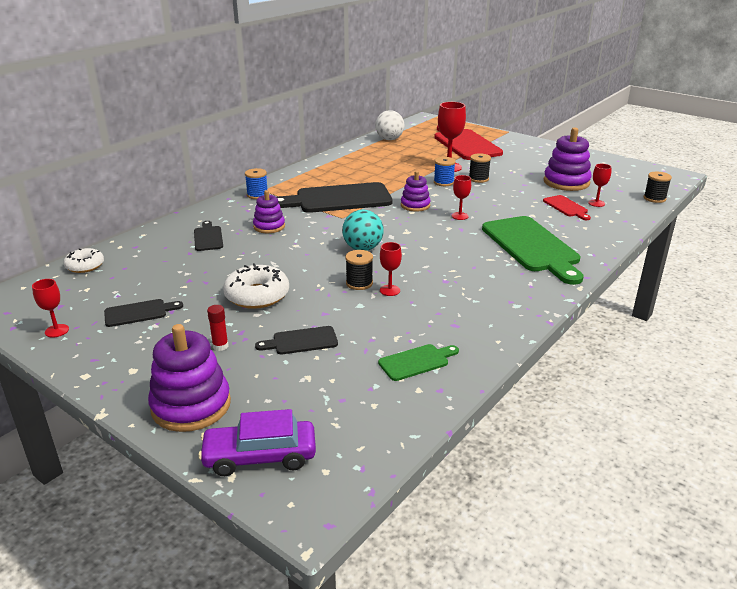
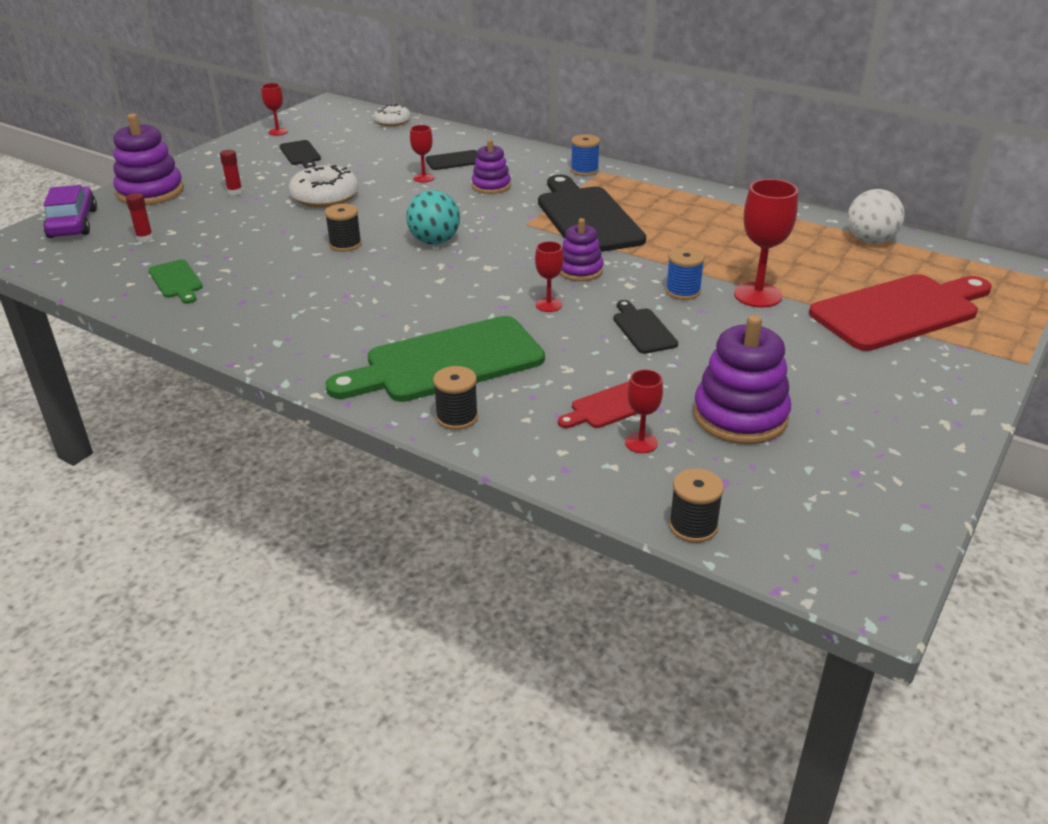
camera: 85 degrees right, 5 degrees up
black cutting board [255,326,338,354] -> black cutting board moved to [613,300,678,354]
red goblet [380,242,402,296] -> red goblet moved to [410,125,435,183]
black spool [469,153,491,183] -> black spool moved to [433,366,478,430]
none -> red glue stick [126,193,153,242]

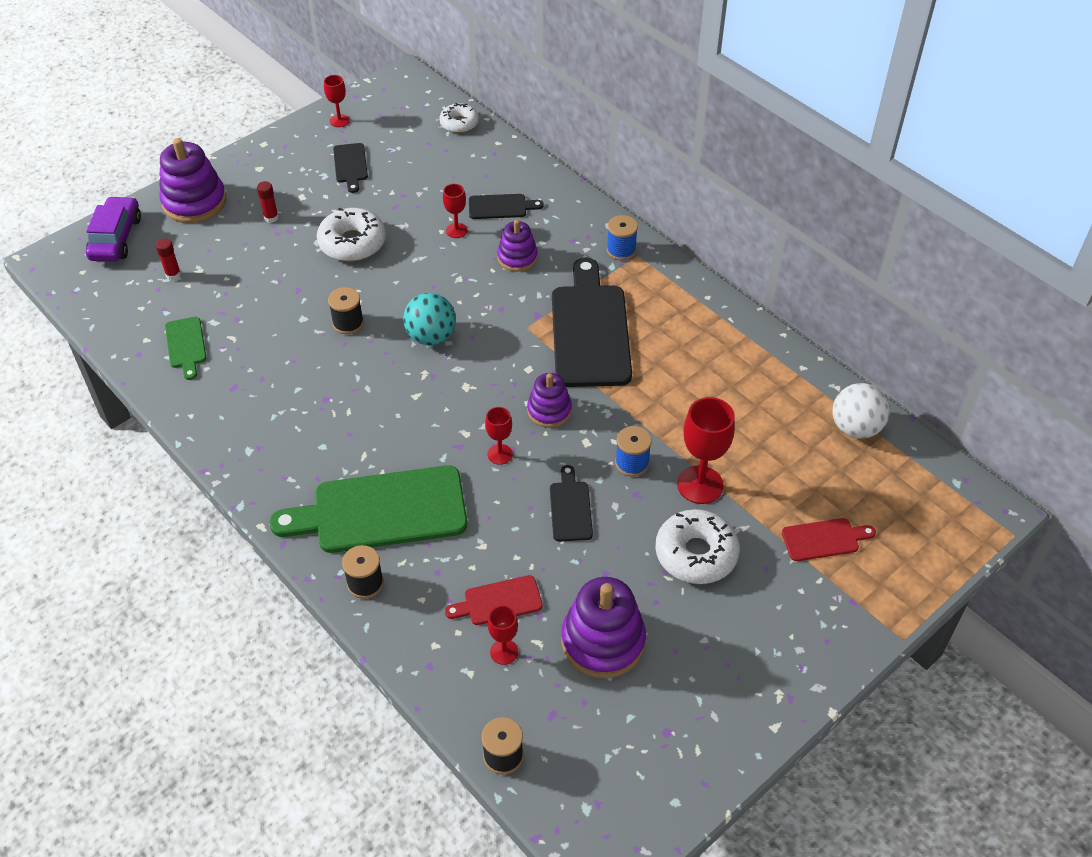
camera: 15 degrees right, 15 degrees up
red cutting board [809,274,992,351] -> red cutting board [782,518,876,561], size x0.47
none -> white donut [655,509,740,584]

